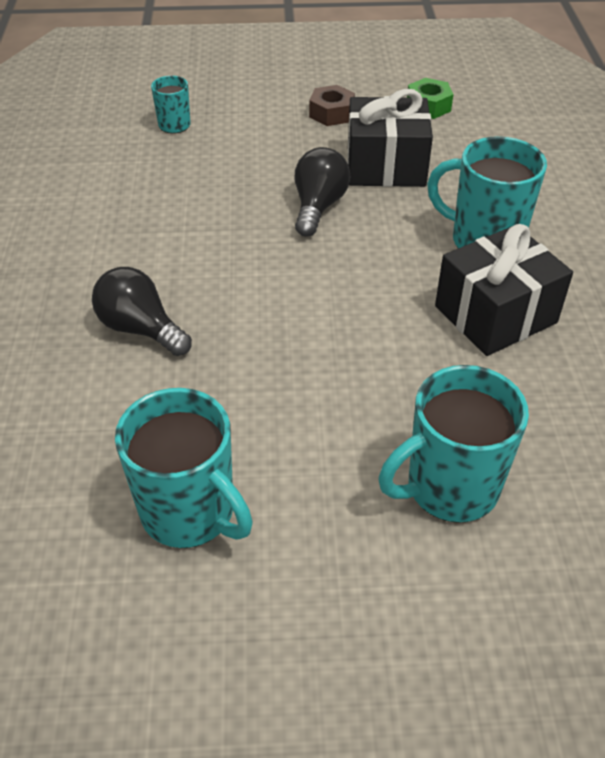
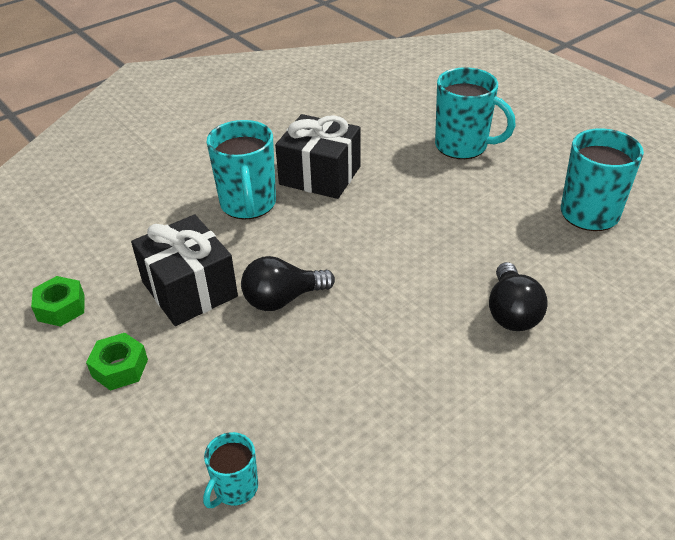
camera: 125 degrees left, 5 degrees down
brown nut [309,85,355,126] -> green nut [86,333,148,391]

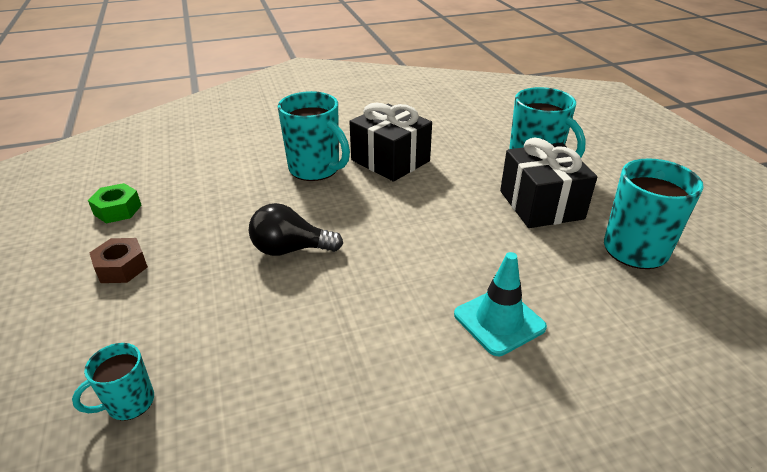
camera: 20 degrees right, 5 degrees down
green nut [86,333,148,391] -> brown nut [89,238,148,283]
black gift [131,214,238,326] -> black gift moved to [500,138,597,228]
turquoise mug [207,120,276,219] -> turquoise mug turned 60 degrees counterclockwise [278,91,350,181]
black light bulb [489,262,548,331] -> turquoise traffic cone [454,252,547,356]

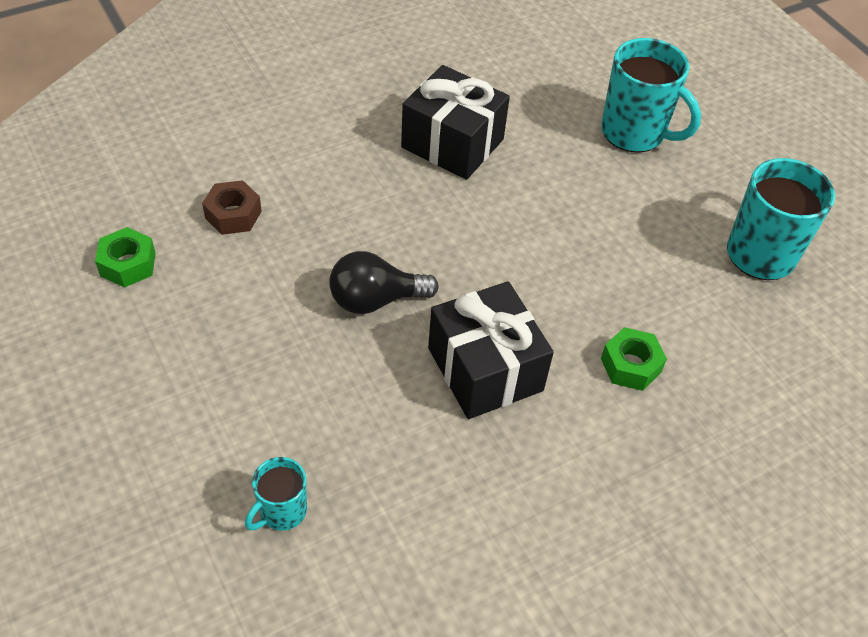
camera: 15 degrees left, 15 degrees up
brown nut [89,238,148,283] -> brown nut moved to [202,180,262,235]
turquoise mug [278,91,350,181] -> none
turquoise traffic cone [454,252,547,356] -> green nut [601,327,667,391]
black gift [500,138,597,228] -> black gift moved to [428,281,554,419]

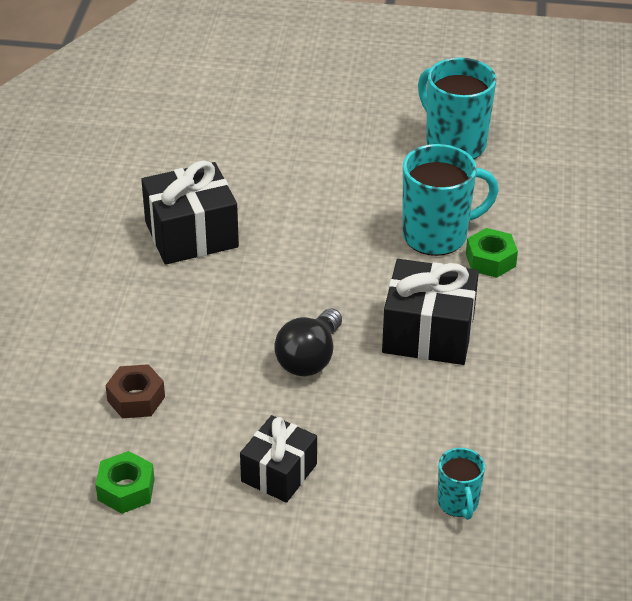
camera: 50 degrees left, 10 degrees down
turquoise mug [601,38,701,153] -> turquoise mug moved to [402,144,499,256]
none -> black gift [240,415,317,503]

